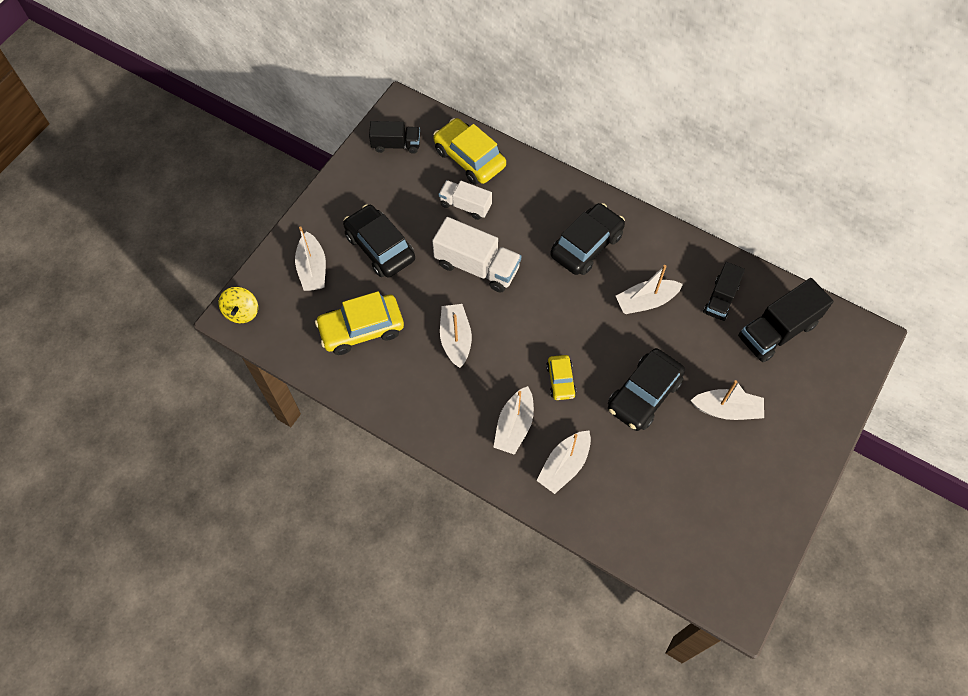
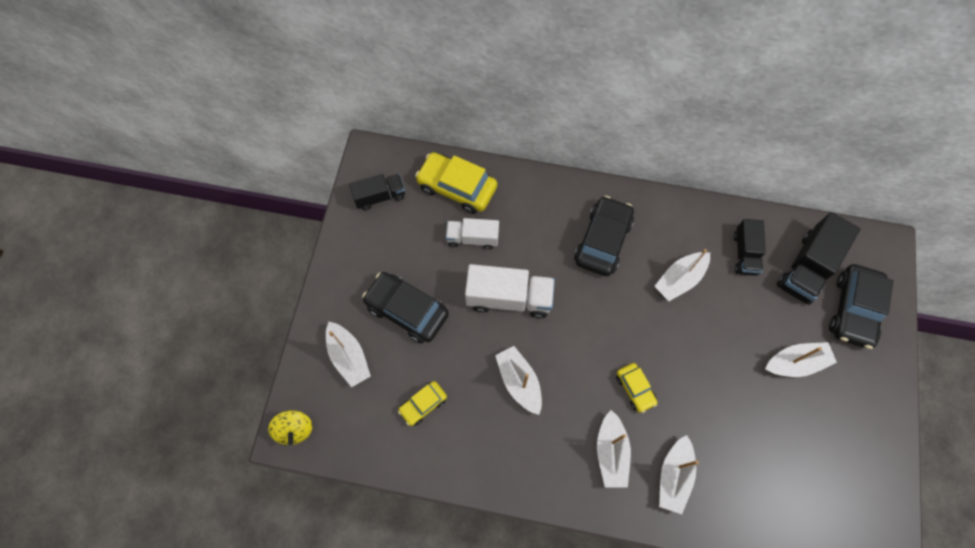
camera: 20 degrees left, 5 degrees up
yellow car [315,291,404,355] -> yellow car [398,381,447,426], size x0.55
black car [608,348,685,431] -> black car moved to [829,264,893,349]

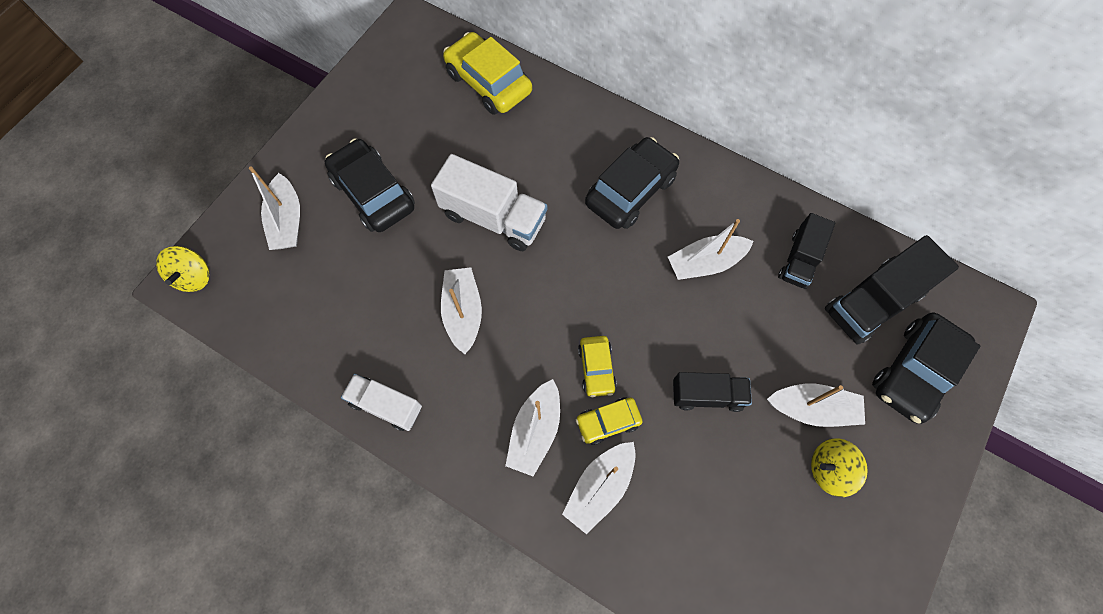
camera: 20 degrees right, 0 degrees up
black truck [349,174,405,210] -> black truck moved to [673,372,752,412]
yellow car [398,381,447,426] -> yellow car moved to [576,398,642,445]
white truck [446,218,499,249] -> white truck moved to [341,374,422,431]
none -> yellow spinning top [811,438,868,497]

